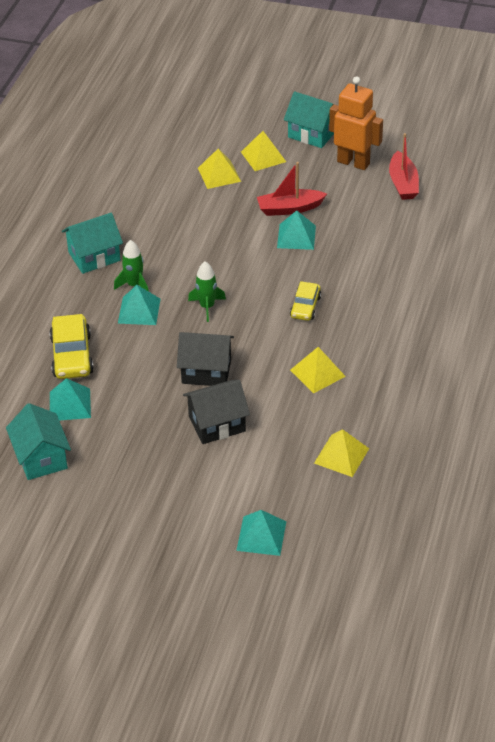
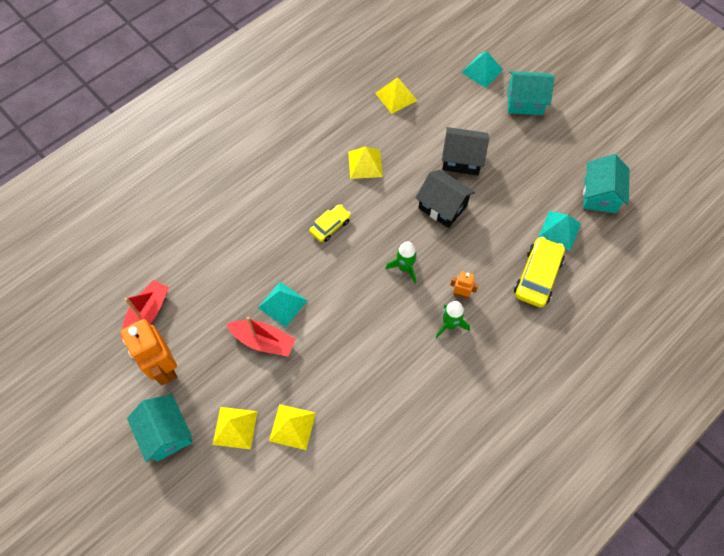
camera: 150 degrees left, 20 degrees up
turquoise house [62,213,123,274] -> turquoise house moved to [508,71,555,115]
turquoise pyramid [118,285,161,325] -> orange robot [450,271,479,299]

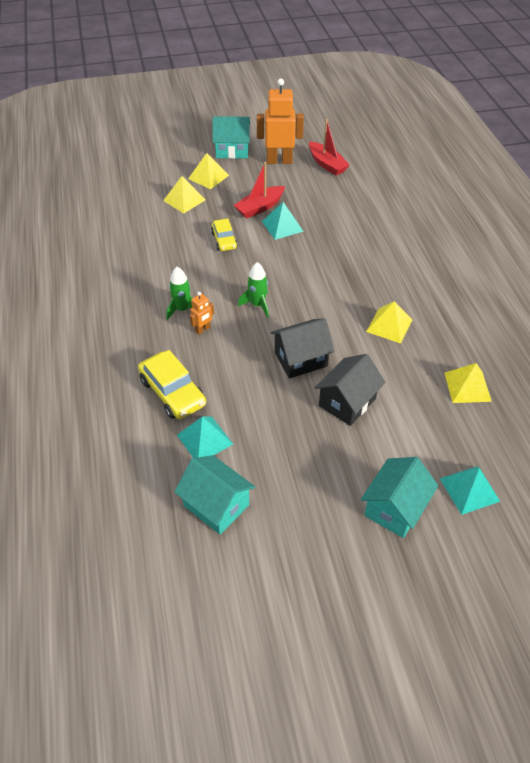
camera: 120 degrees right, 15 degrees down
yellow car [309,205,351,242] -> yellow car moved to [211,219,238,251]

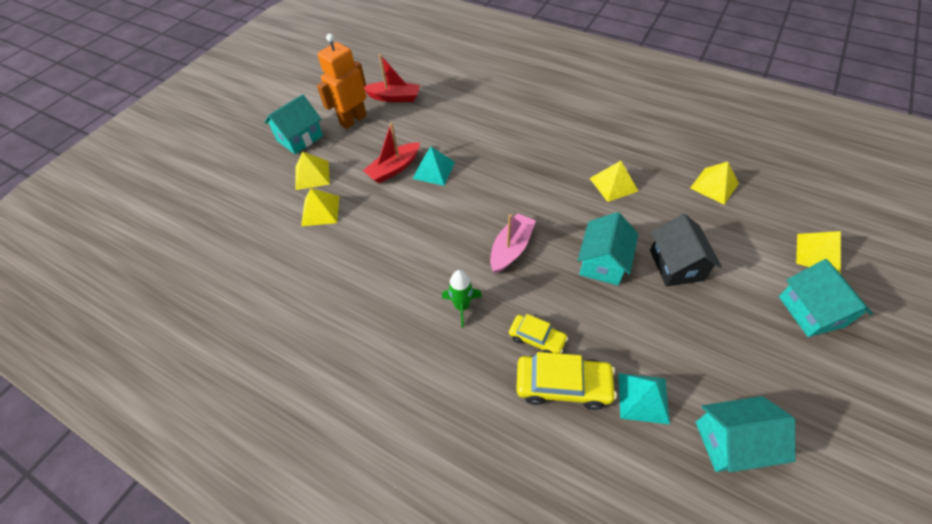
camera: 45 degrees left, 5 degrees up
orange robot [190,292,214,335] -> none
yellow car [211,219,238,251] -> yellow car moved to [509,314,568,354]
red boat [233,162,285,218] -> red boat turned 45 degrees clockwise [363,122,420,183]
green rocket [238,262,269,318] -> pink boat [490,214,536,273]
black house [270,318,335,379] -> turquoise house [578,212,638,285]
turquoise pyramid [439,466,500,515] -> yellow pyramid [796,231,841,274]

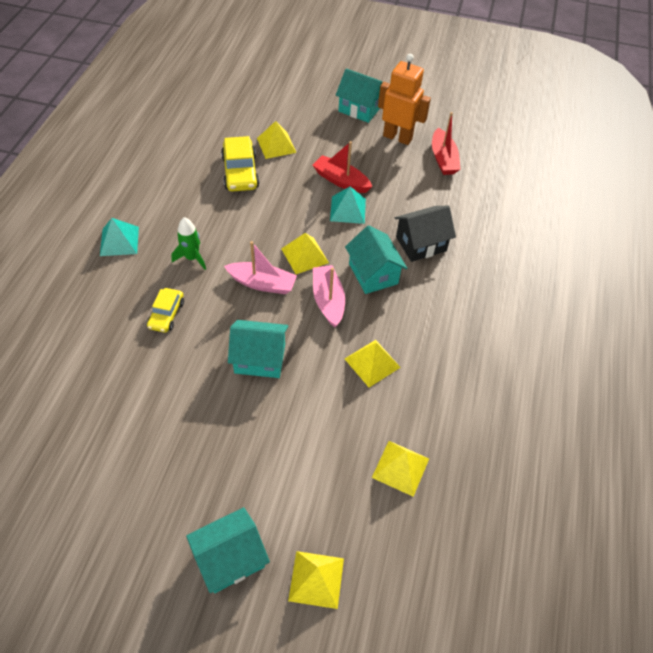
camera: 70 degrees right, 0 degrees up
yellow pyramid [296,152,330,190] -> yellow pyramid moved to [282,233,329,274]
yellow car [516,352,617,410] -> yellow car moved to [221,136,259,192]
turquoise pyramid [618,373,670,424] -> turquoise pyramid moved to [100,218,139,256]
black house [650,214,722,287] -> black house moved to [395,206,456,262]
turquoise house [696,396,795,472] -> turquoise house moved to [345,225,407,294]
none -> pink boat [313,265,345,328]

